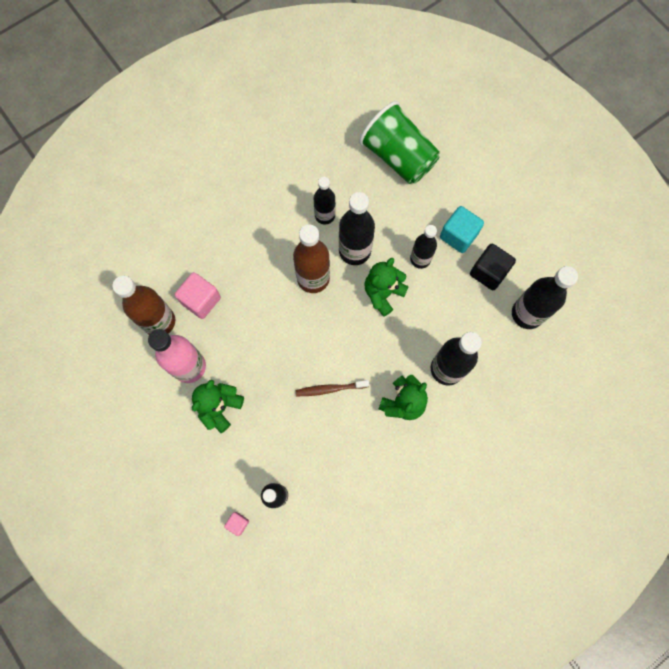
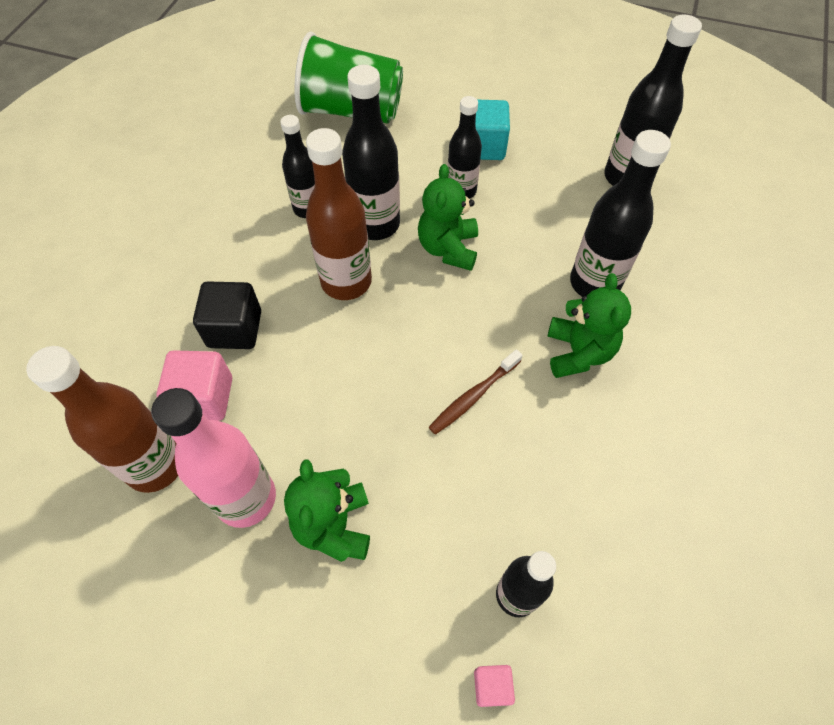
camera: 35 degrees left, 15 degrees down
black cube [470,244,516,290] -> black cube moved to [193,281,261,349]

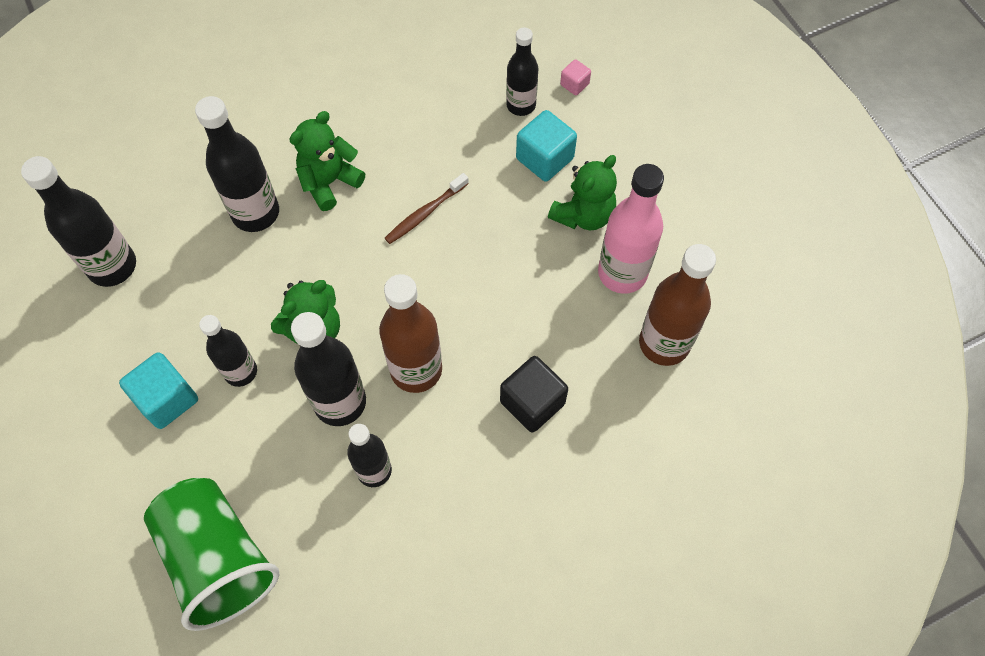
camera: 135 degrees left, 5 degrees up
pink cube [157,350,232,421] -> none
brown toothbrush [429,349,523,435] -> brown toothbrush turned 135 degrees clockwise [385,173,469,244]
none -> turquoise cube [516,110,577,181]

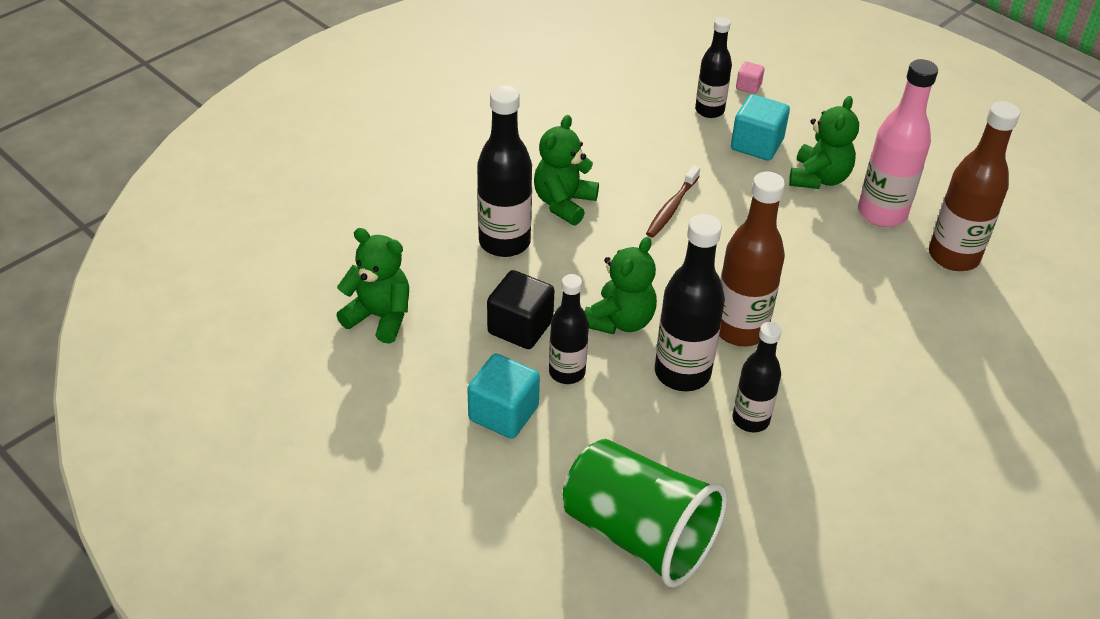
camera: 20 degrees left, 20 degrees down
black bottle [21,156,136,287] -> green teddy bear [336,228,409,344]
black cube [500,356,568,433] -> black cube moved to [487,270,555,349]

